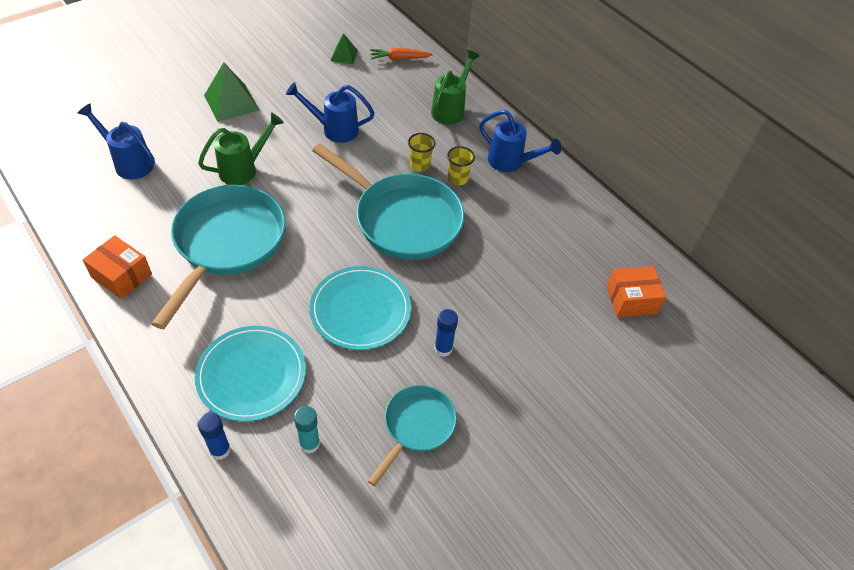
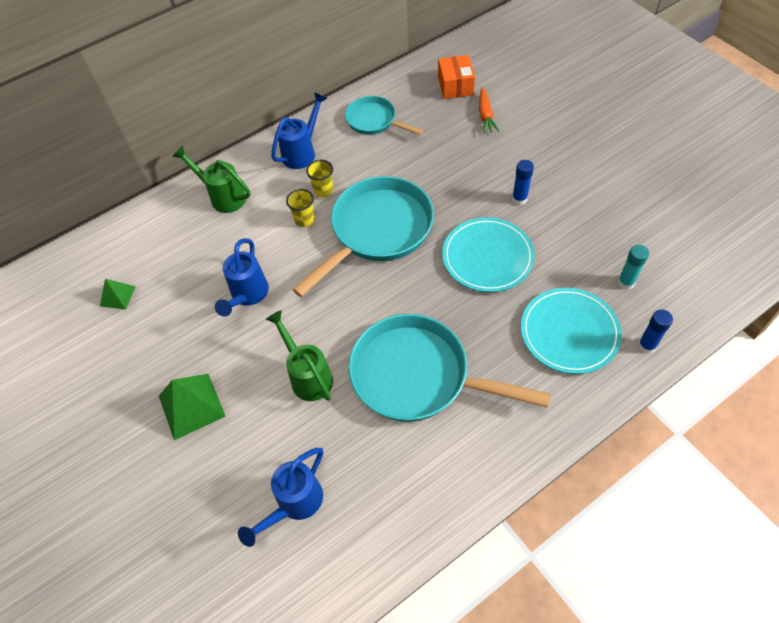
camera: 80 degrees left, 5 degrees up
orange box [83,235,152,299] -> none
turquoise pan [368,385,457,486] -> turquoise pan moved to [345,96,423,135]
orange carrot [370,48,433,60] -> orange carrot moved to [479,87,500,134]

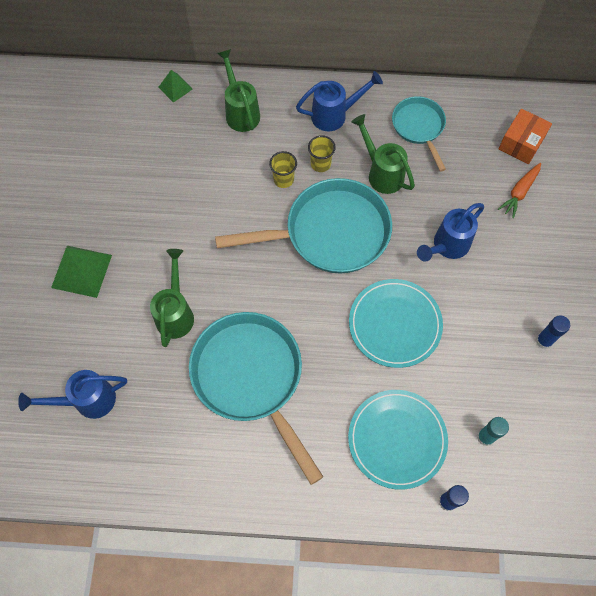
camera: 35 degrees right, 10 degrees up
green pyramid [100,279,136,310] -> green pyramid moved to [158,70,193,103]
blue watering can [215,238,269,317] -> blue watering can moved to [417,203,484,262]
blue glue stick [512,160,534,205] -> blue glue stick moved to [536,315,570,349]
none -> green watering can [351,114,415,194]

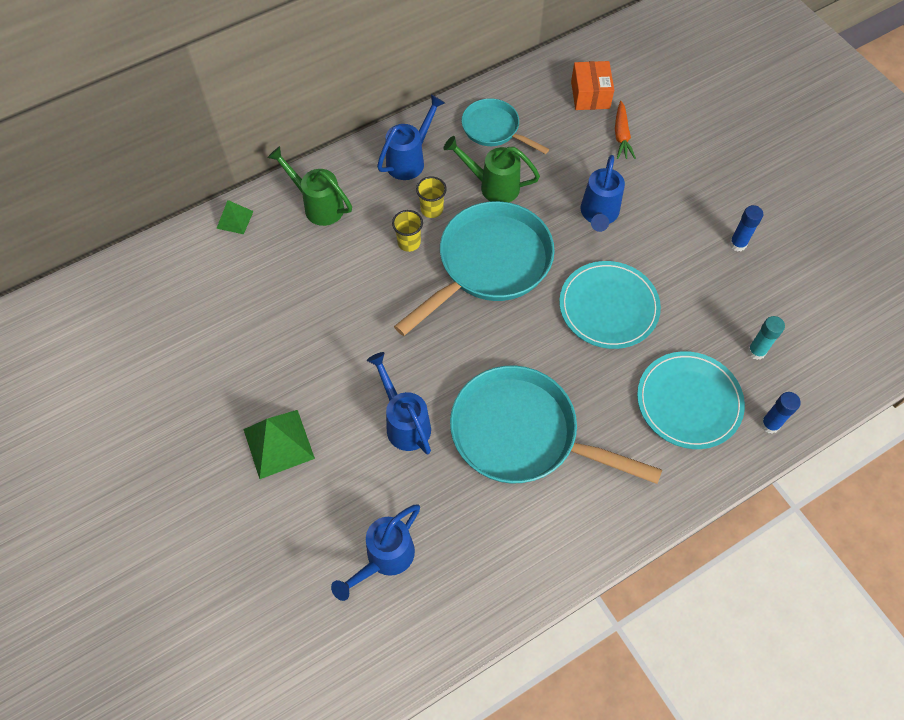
camera: 35 degrees left, 5 degrees down
green watering can [150,249,194,347] -> blue watering can [367,352,431,454]

